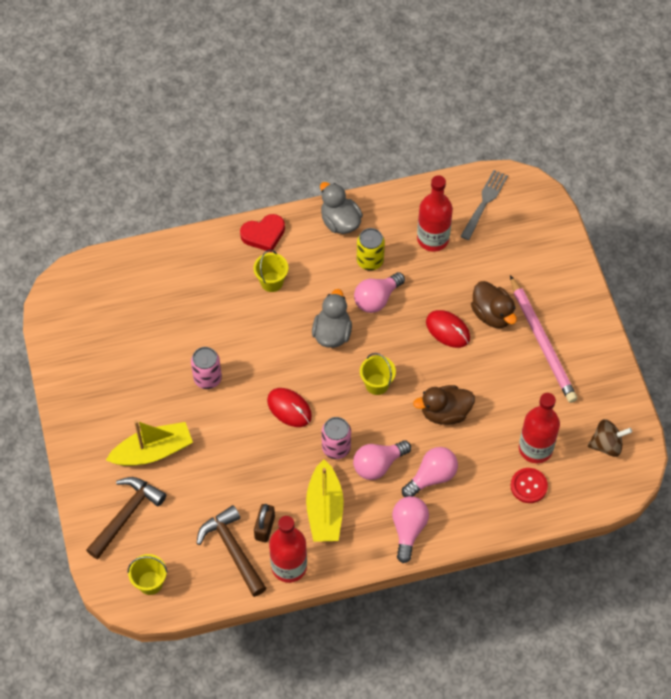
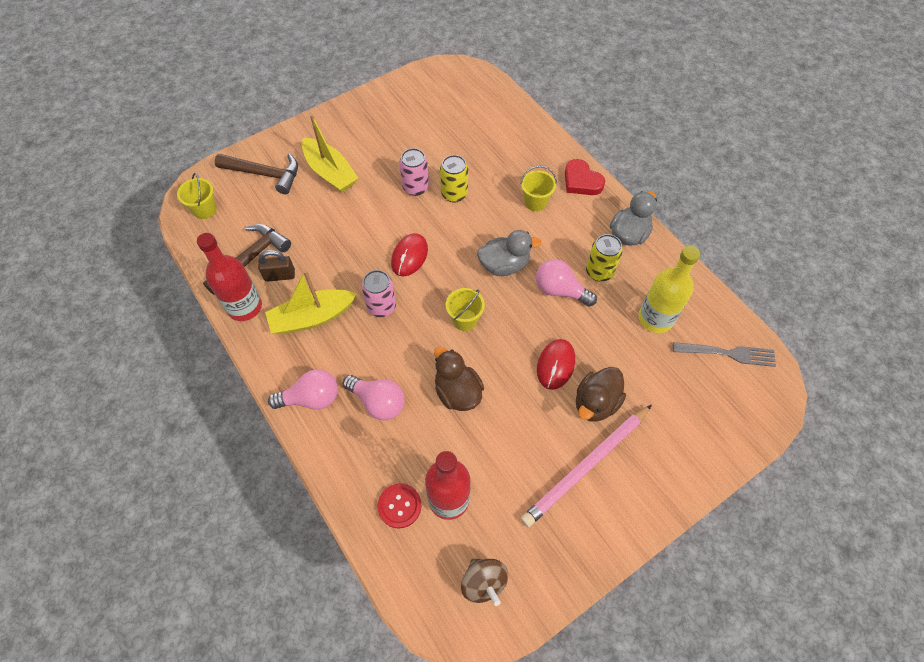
camera: 70 degrees right, 0 degrees up
pink light bulb [353,440,411,480] -> none
red bottle [417,175,453,252] -> yellow bottle [639,246,700,333]
none -> yellow can [440,155,468,202]

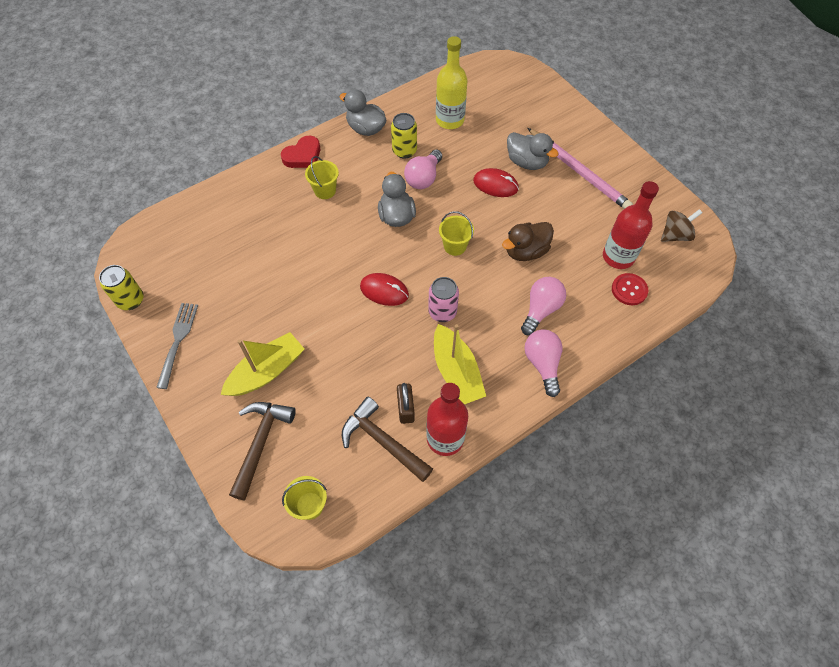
camera: 90 degrees left, 0 degrees up
pink can [399,148,429,196] -> none
yellow can [440,155,468,202] -> yellow can moved to [99,265,143,310]
brown duck [576,367,626,422] -> grey duck [507,132,559,170]
grey fork [673,342,776,367] -> grey fork moved to [156,303,198,389]

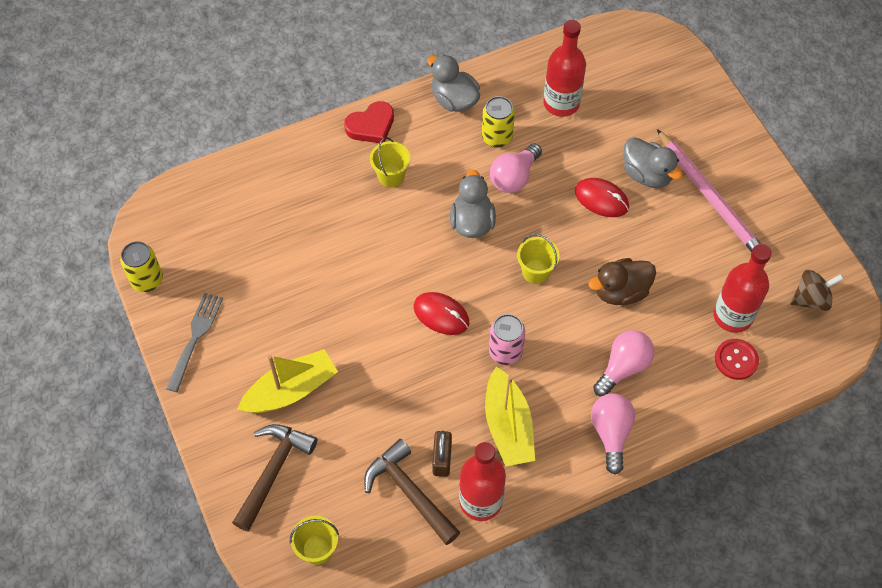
camera: 10 degrees right, 0 degrees up
yellow bottle [436,36,467,129] -> red bottle [543,20,586,117]

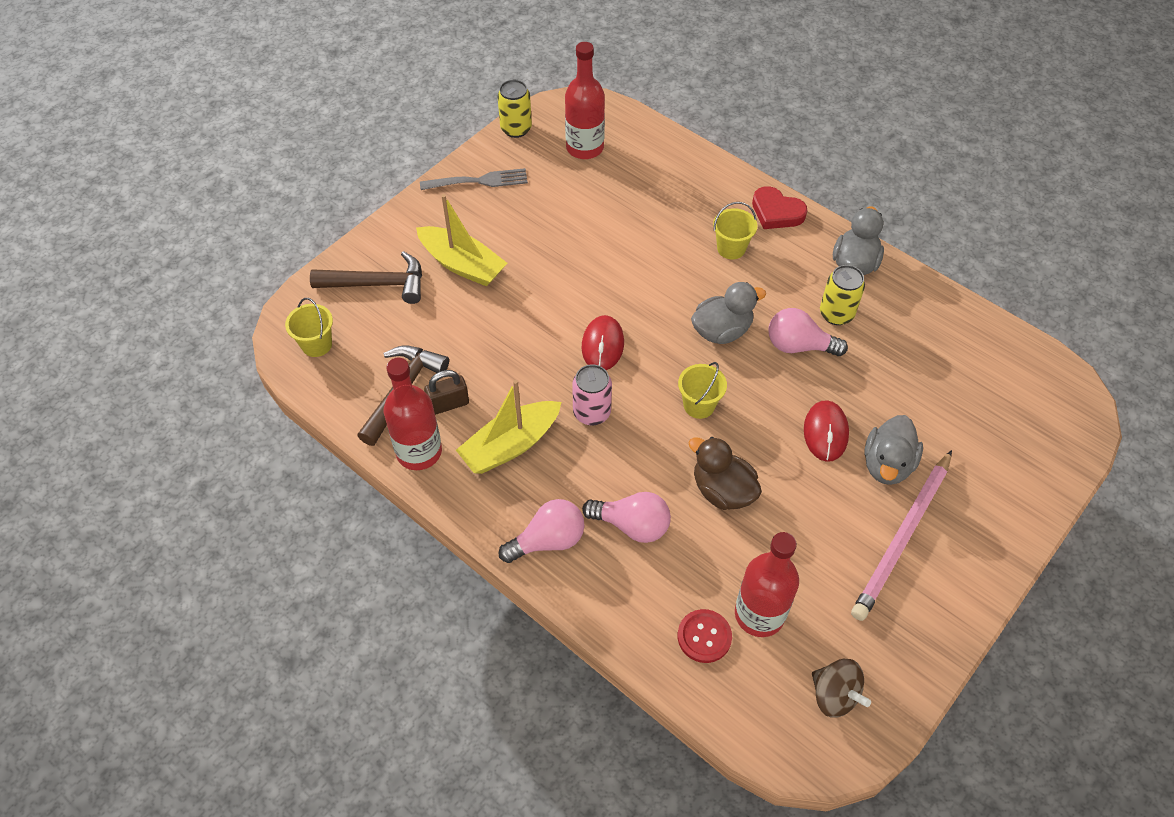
camera: 65 degrees right, 5 degrees down
red bottle [543,20,586,117] -> red bottle moved to [565,42,605,159]

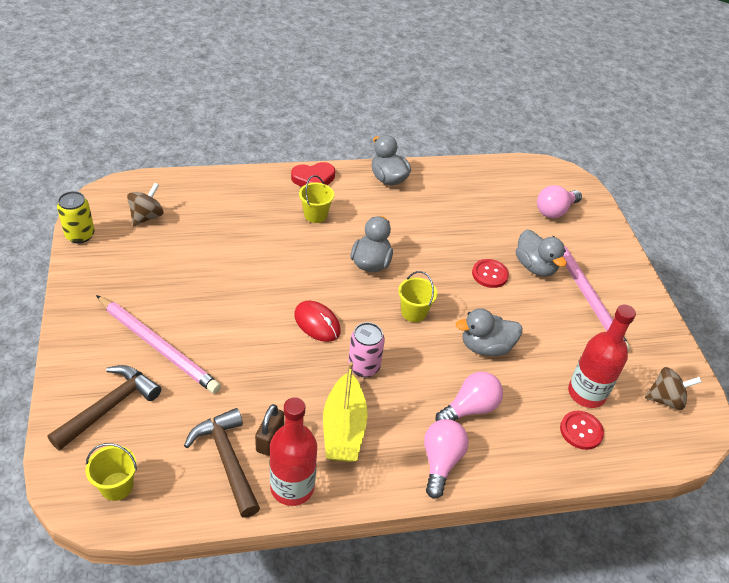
camera: 55 degrees left, 10 degrees down
yellow boat [416,194,507,287] -> pink pencil [96,295,221,394]
grey fork [420,168,528,190] -> none
red bottle [565,42,605,159] -> brown spinning top [127,183,163,226]
brown duck [689,437,762,510] -> grey duck [456,308,522,356]
pink light bulb [769,308,848,356] -> pink light bulb moved to [537,185,582,218]
red mouse [804,400,849,462] -> red button [472,259,509,288]
yellow can [820,265,865,325] -> none

